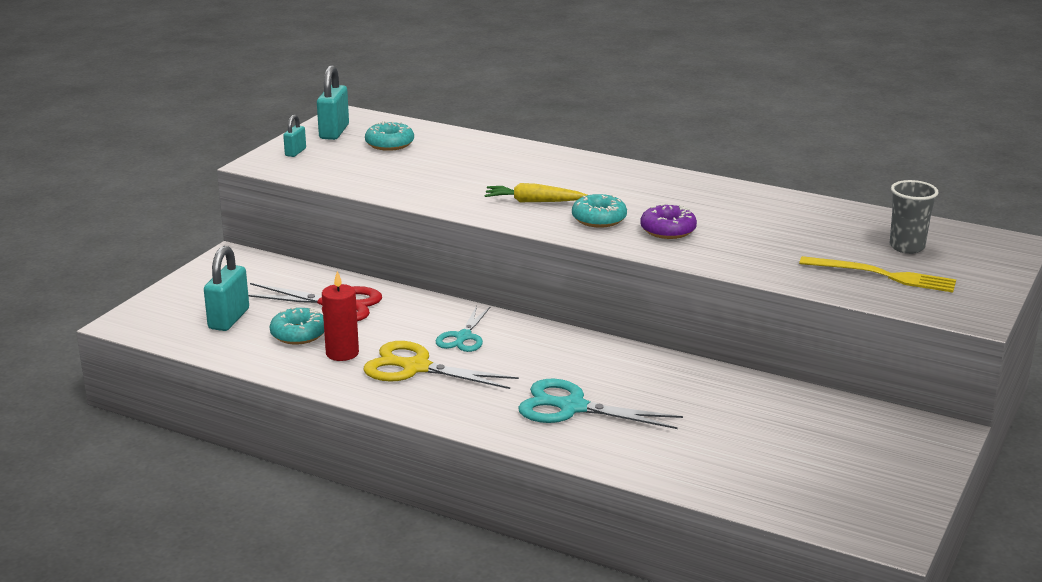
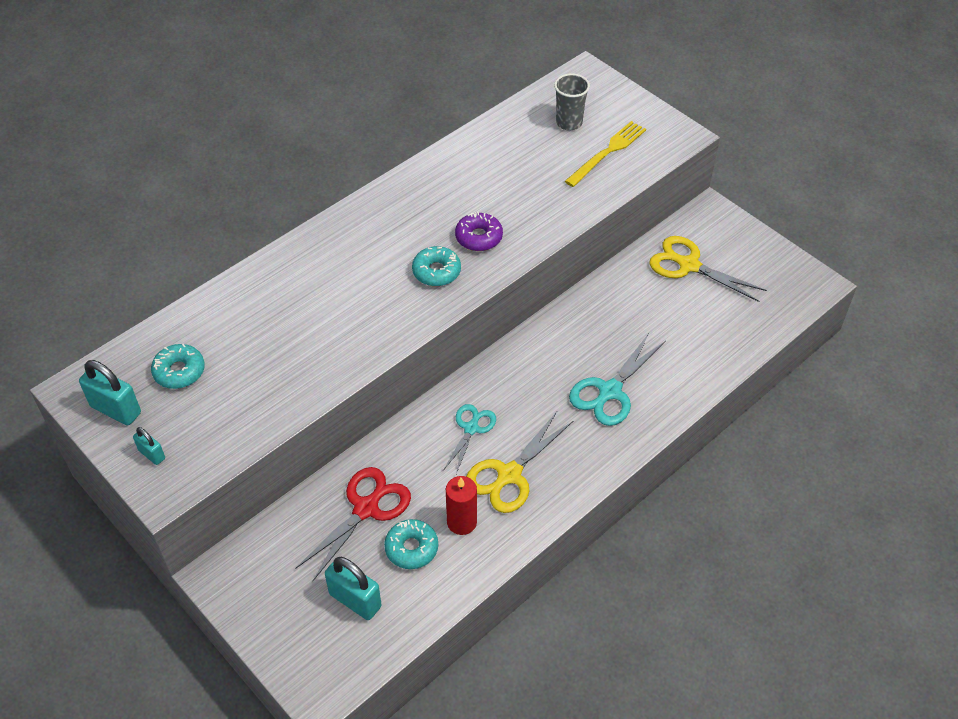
camera: 70 degrees left, 25 degrees up
turquoise scissors [436,306,491,352] -> turquoise scissors turned 105 degrees counterclockwise [444,404,496,474]
yellow carrot [484,183,587,202] -> none
none -> yellow scissors [649,236,767,302]

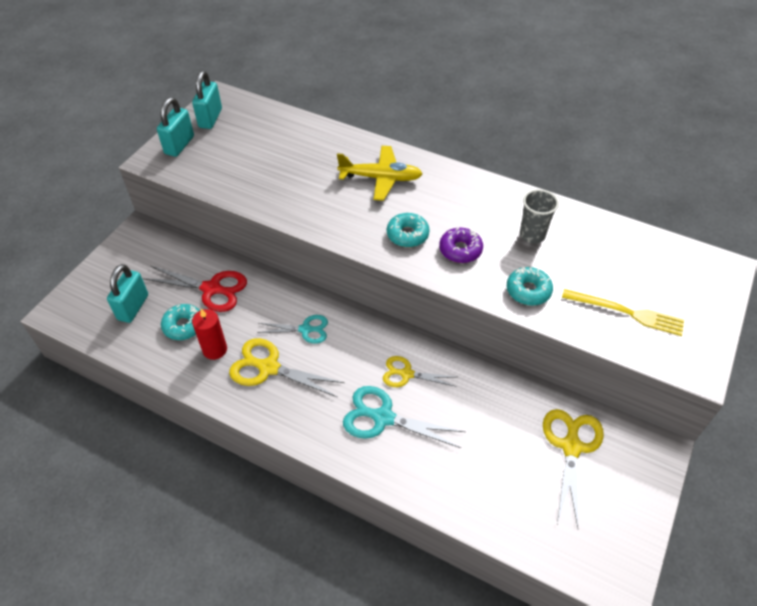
camera: 70 degrees right, 0 degrees up
turquoise padlock [133,427,165,465] -> turquoise padlock [157,97,194,157], size x1.80
turquoise donut [151,344,205,389] -> turquoise donut moved to [507,267,553,306]
grey cup [554,73,590,130] -> grey cup moved to [520,189,559,244]
none -> yellow plane [337,146,423,201]
none -> yellow scissors [383,356,457,387]

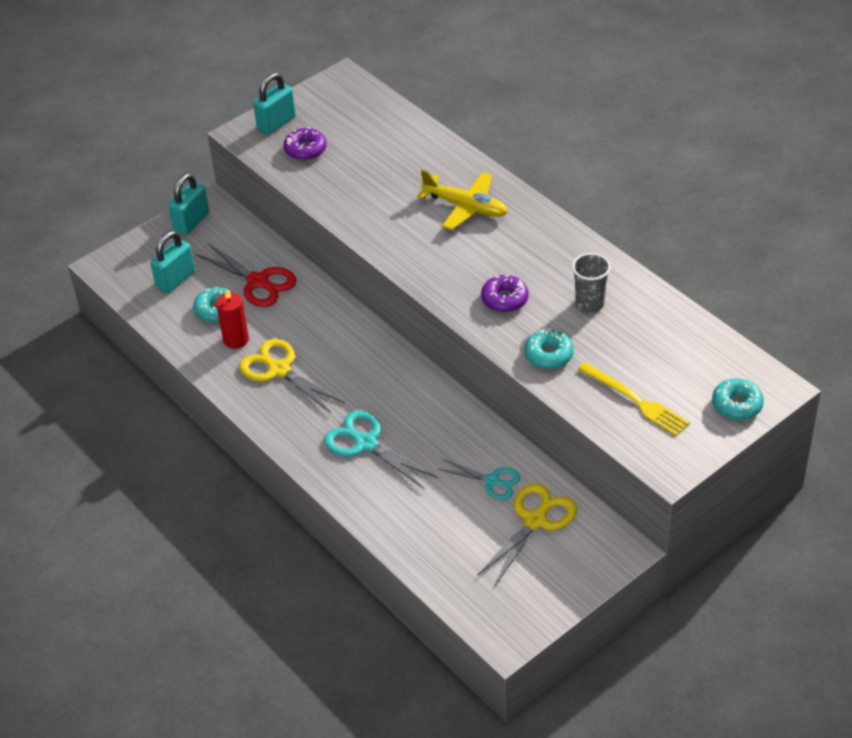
camera: 25 degrees right, 5 degrees down
turquoise padlock [192,71,222,129] -> turquoise padlock moved to [168,173,209,235]
turquoise scissors [257,315,328,344] -> turquoise scissors moved to [438,459,520,500]
yellow scissors [383,356,457,387] -> none
turquoise donut [387,213,430,247] -> turquoise donut moved to [712,378,764,420]
none -> purple donut [284,127,327,161]

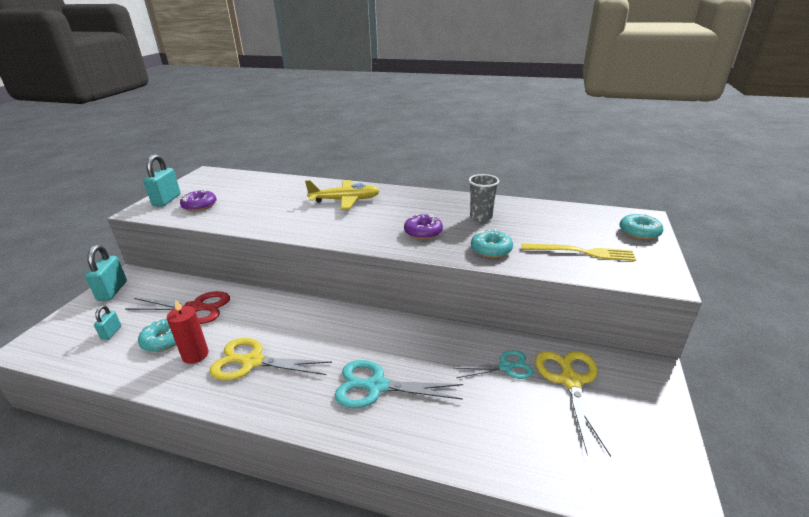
camera: 35 degrees left, 15 degrees down
turquoise padlock [150,231,195,293] -> turquoise padlock [94,305,121,340], size x0.56

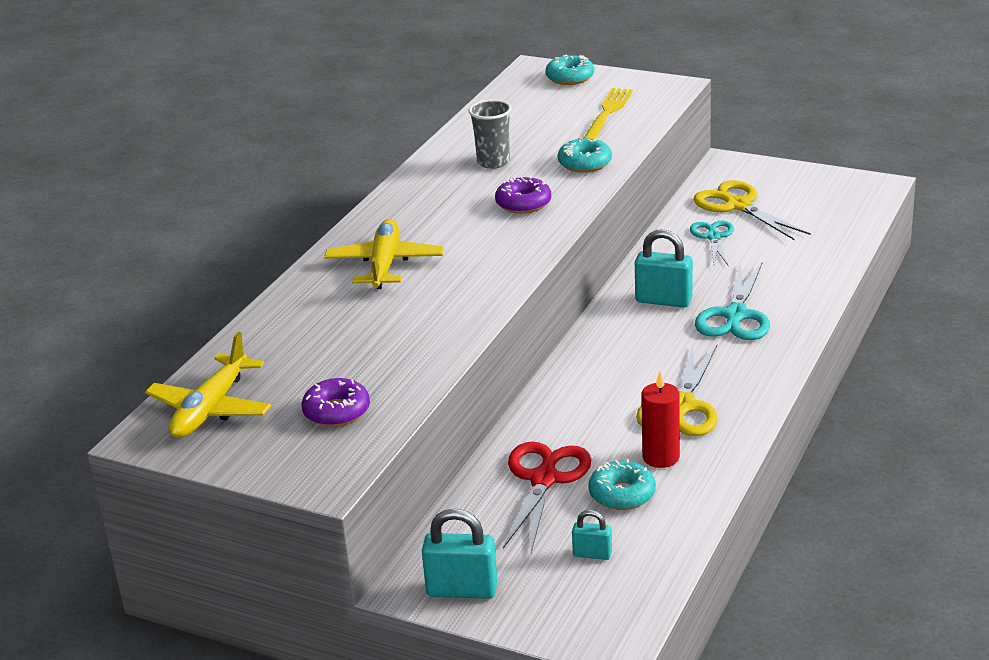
camera: 80 degrees left, 0 degrees up
turquoise padlock [143,154,181,207] -> turquoise padlock moved to [635,229,693,308]
yellow scissors [535,351,611,457] -> yellow scissors turned 45 degrees clockwise [694,180,811,240]
none -> yellow plane [145,332,271,438]

